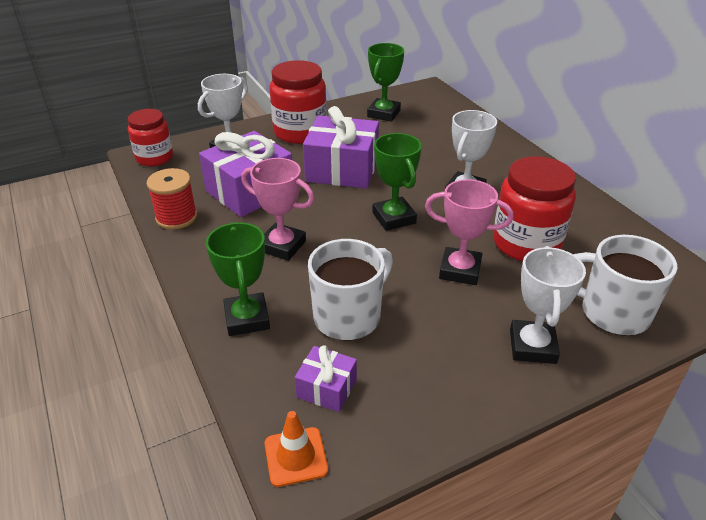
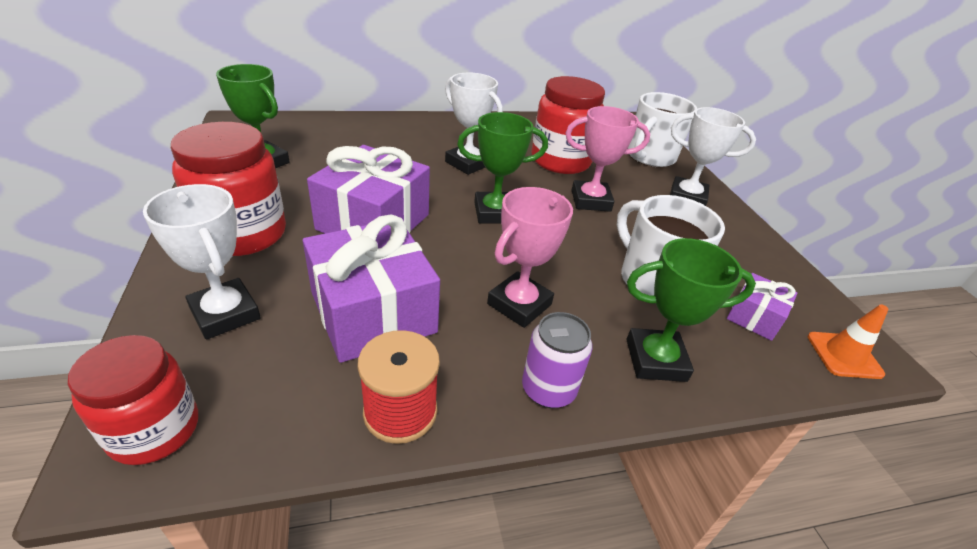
camera: 80 degrees left, 0 degrees up
pink trophy [425,179,513,285] -> pink trophy turned 60 degrees clockwise [565,106,650,212]
none -> purple can [522,312,593,408]

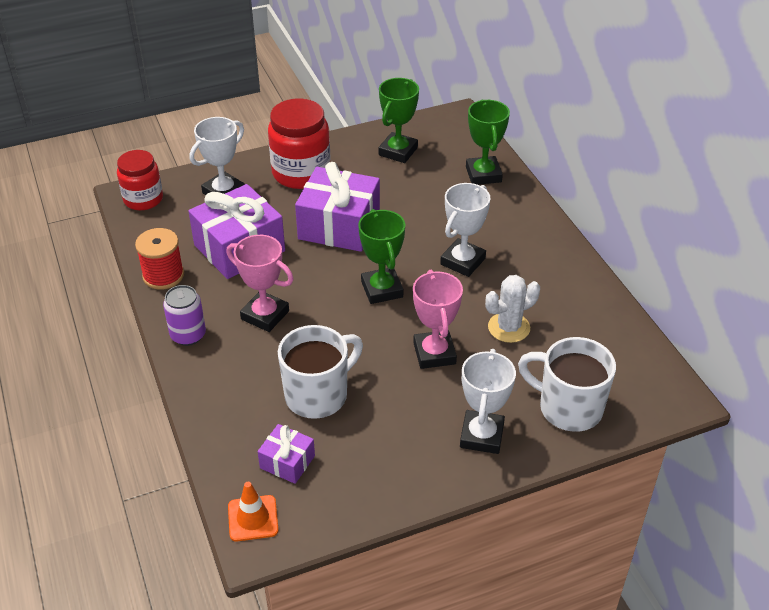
camera: 85 degrees right, 5 degrees up
red jar [531,76,605,174] -> white cactus [485,275,540,343]
green trophy [626,238,756,382] -> green trophy moved to [466,100,510,185]

